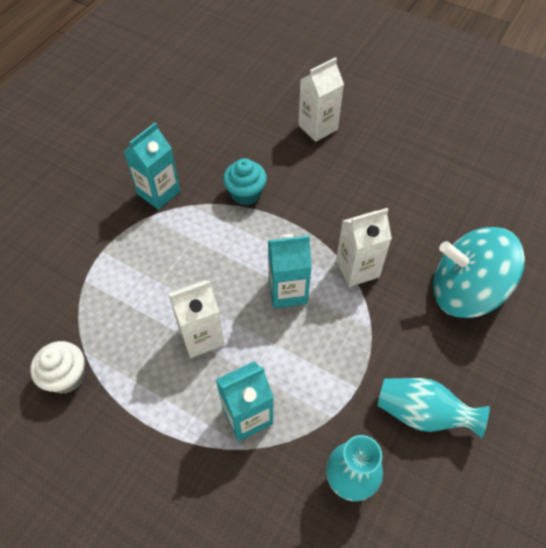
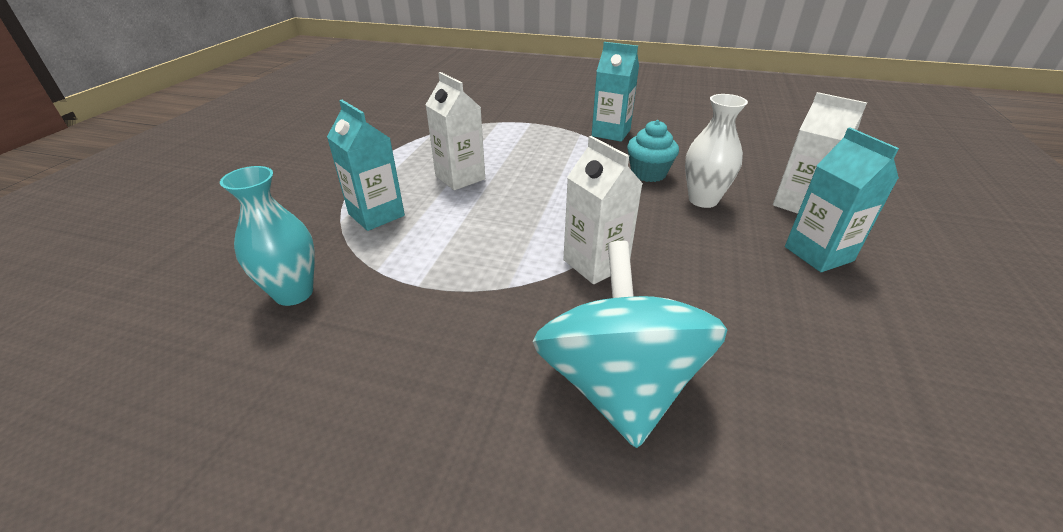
camera: 75 degrees right, 20 degrees down
white cupcake [30,341,85,394] -> none
turquoise carton [268,234,312,308] -> turquoise carton moved to [785,127,899,272]
turquoise vase [378,378,490,438] -> none
none -> white vase [685,94,748,208]

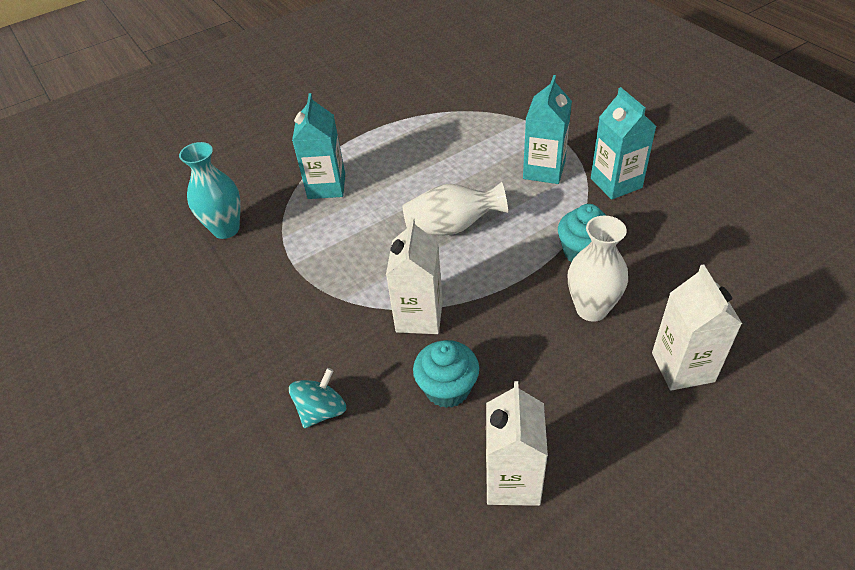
camera: 45 degrees right, 10 degrees up
white carton [425,72,485,190] -> white carton moved to [486,381,548,506]
turquoise spinning top [533,241,728,448] -> turquoise spinning top [289,368,346,428], size x0.45
turquoise carton [785,127,899,272] -> turquoise carton moved to [523,75,572,184]
none -> white vase [402,182,508,235]
none -> turquoise cupcake [413,340,479,408]

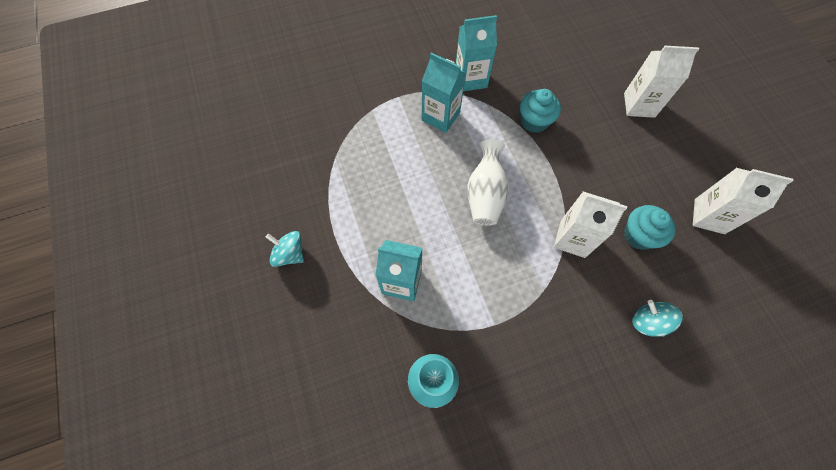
camera: 80 degrees left, 20 degrees up
white vase [568,216,628,322] -> none
none -> turquoise spinning top [266,231,304,267]

